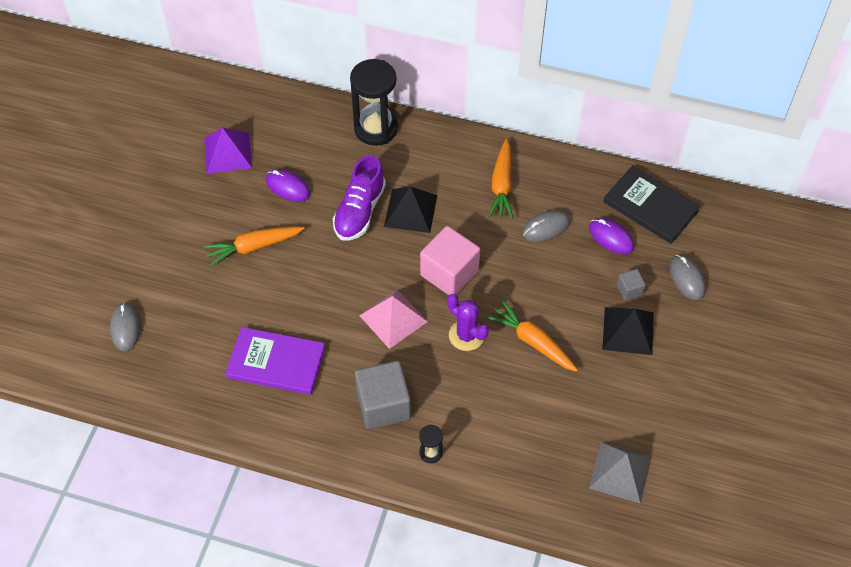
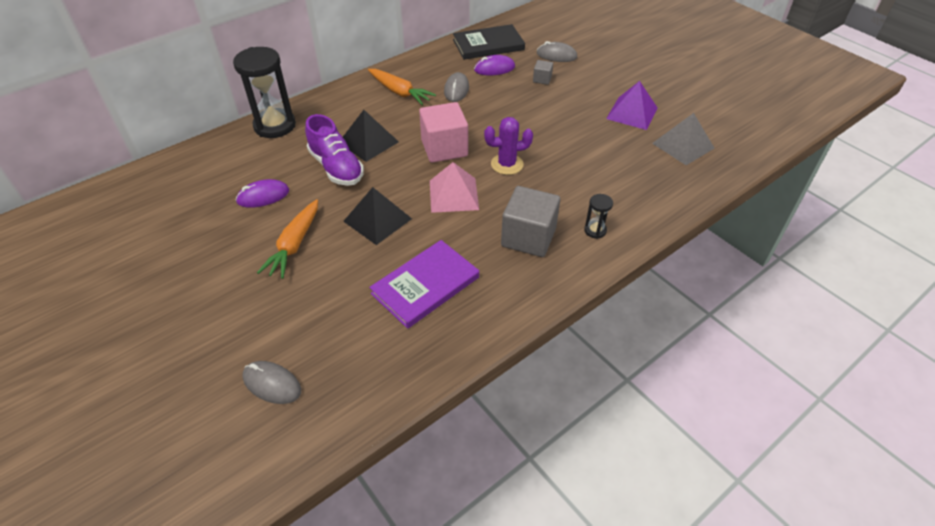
camera: 55 degrees left, 10 degrees down
purple pyramid [204,127,252,174] -> purple pyramid moved to [606,81,658,130]
orange carrot [487,301,578,372] -> none
black pyramid [602,307,654,355] -> black pyramid moved to [343,187,412,245]

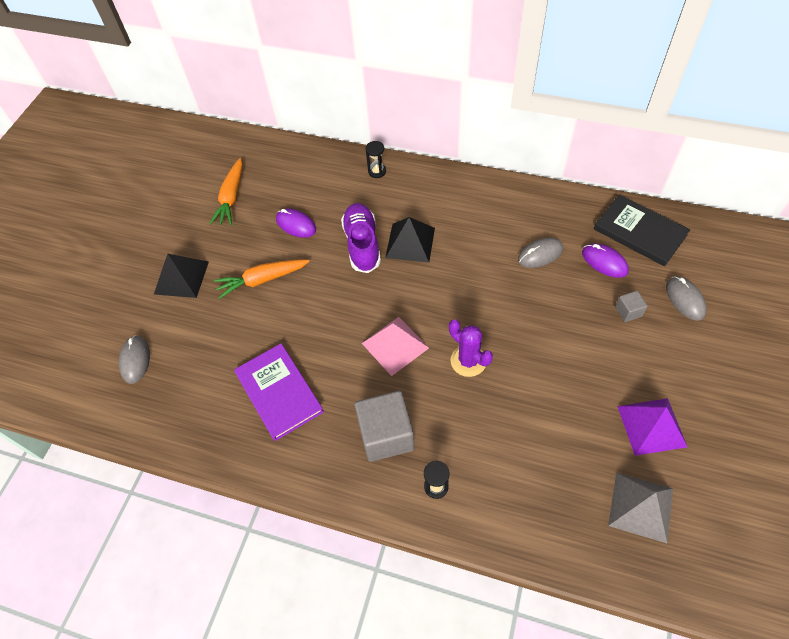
camera: 60 degrees right, 10 degrees up
black hourglass [233,47,296,138] -> black hourglass [365,141,386,178], size x0.45
purple shoe [305,114,364,186] -> purple shoe turned 150 degrees clockwise [341,203,381,273]
black pyramid [343,187,412,245] -> black pyramid moved to [154,254,209,298]
orange carrot [368,69,436,105] -> orange carrot moved to [210,158,243,225]
purple book [369,240,479,329] -> purple book turned 45 degrees clockwise [234,343,324,441]
pink cube [419,102,468,163] -> none

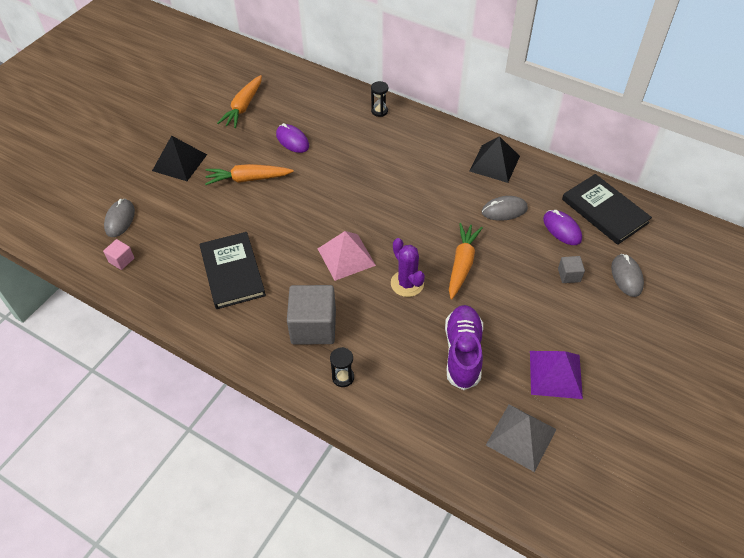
camera: 10 degrees right, 5 degrees down
purple book [234,343,324,441] -> black book [200,232,266,309]
purple shoe [341,203,381,273] -> purple shoe moved to [445,305,483,390]
black pyramid [385,217,435,263] -> black pyramid moved to [469,136,520,183]
none -> pink cube [103,239,134,270]
none -> orange carrot [449,223,483,300]

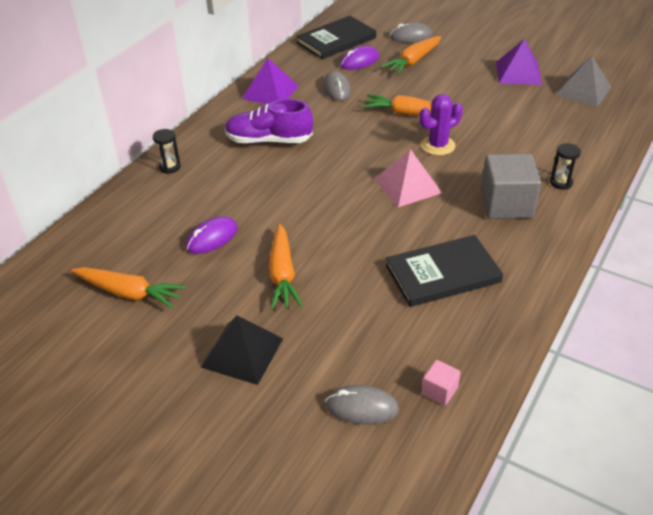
camera: 90 degrees left, 10 degrees down
purple shoe [445,305,483,390] -> purple shoe moved to [225,99,313,144]
black pyramid [469,136,520,183] -> purple pyramid [242,58,298,104]
grey cube [558,256,585,283] -> orange carrot [381,36,441,75]

